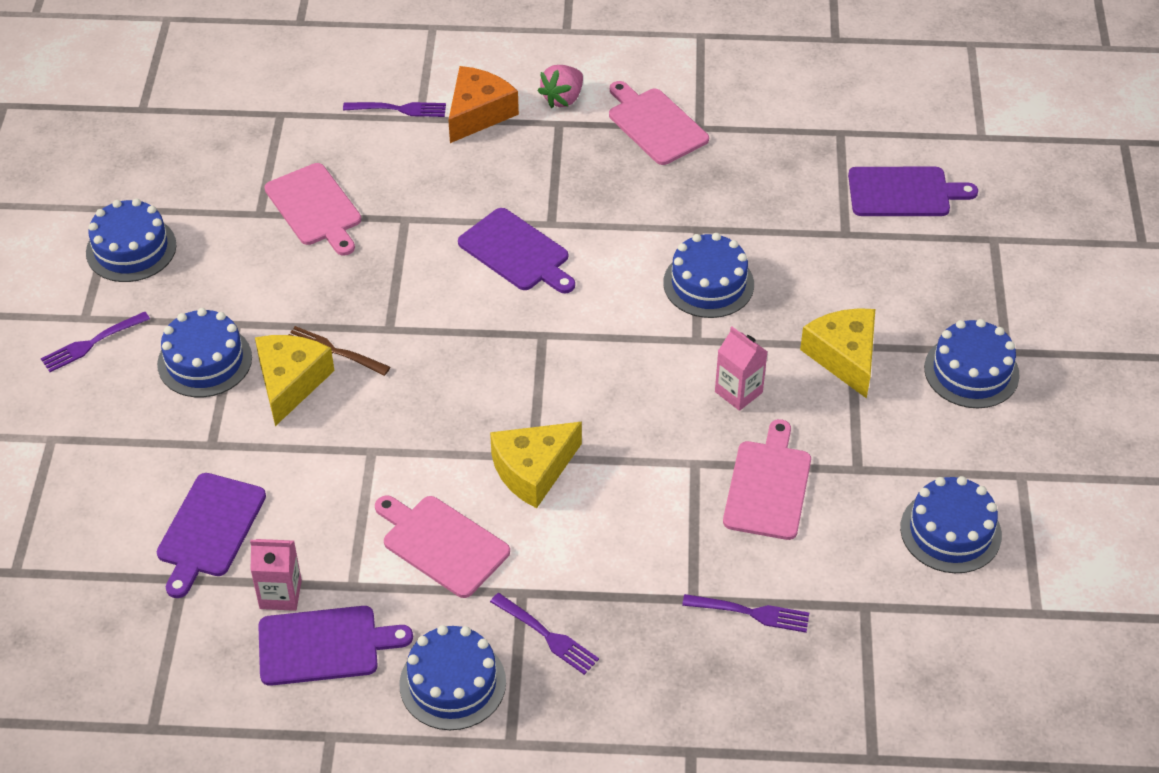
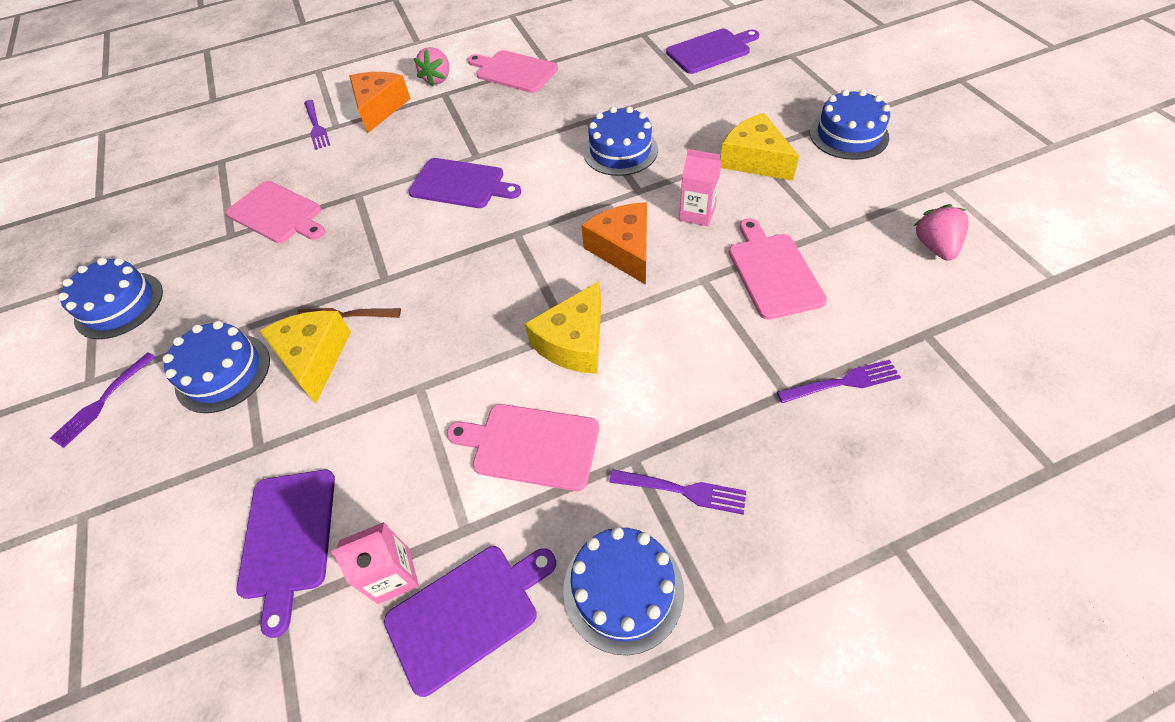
camera: 20 degrees left, 5 degrees up
purple fork [343,102,446,117] -> purple fork turned 90 degrees clockwise [304,100,330,150]
blue cake [900,476,1002,573] -> pink strawberry [914,204,969,261]
none -> orange cheese [581,202,647,285]

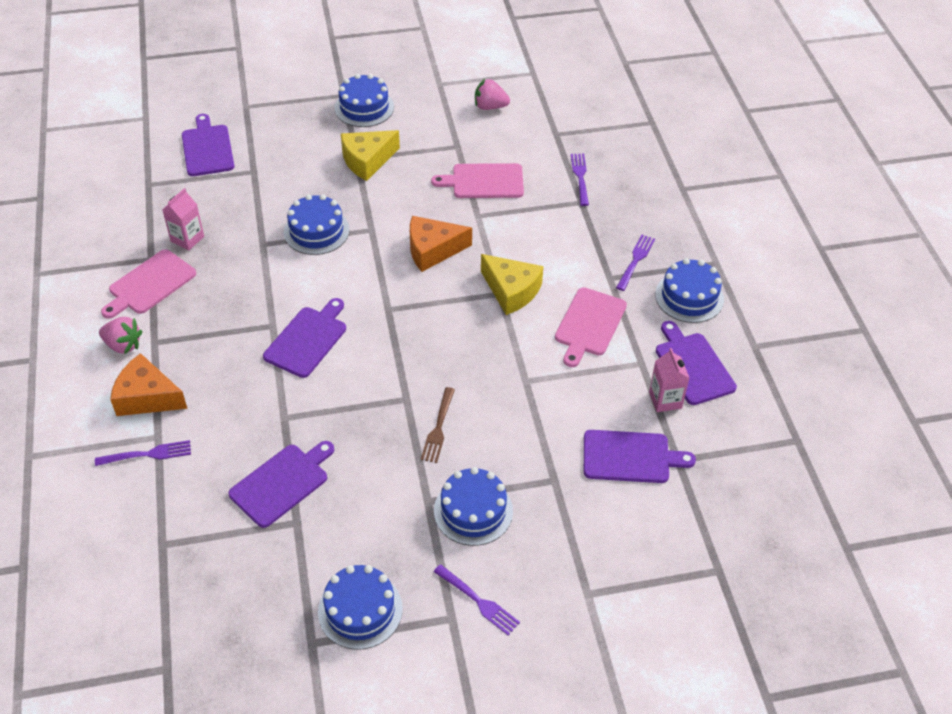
camera: 85 degrees left, 5 degrees down
pink cutting board [226,181,325,243] -> purple cutting board [228,441,334,528]
yellow cheese [260,311,351,403] -> none
pink carton [679,149,722,226] -> pink carton moved to [162,188,204,251]

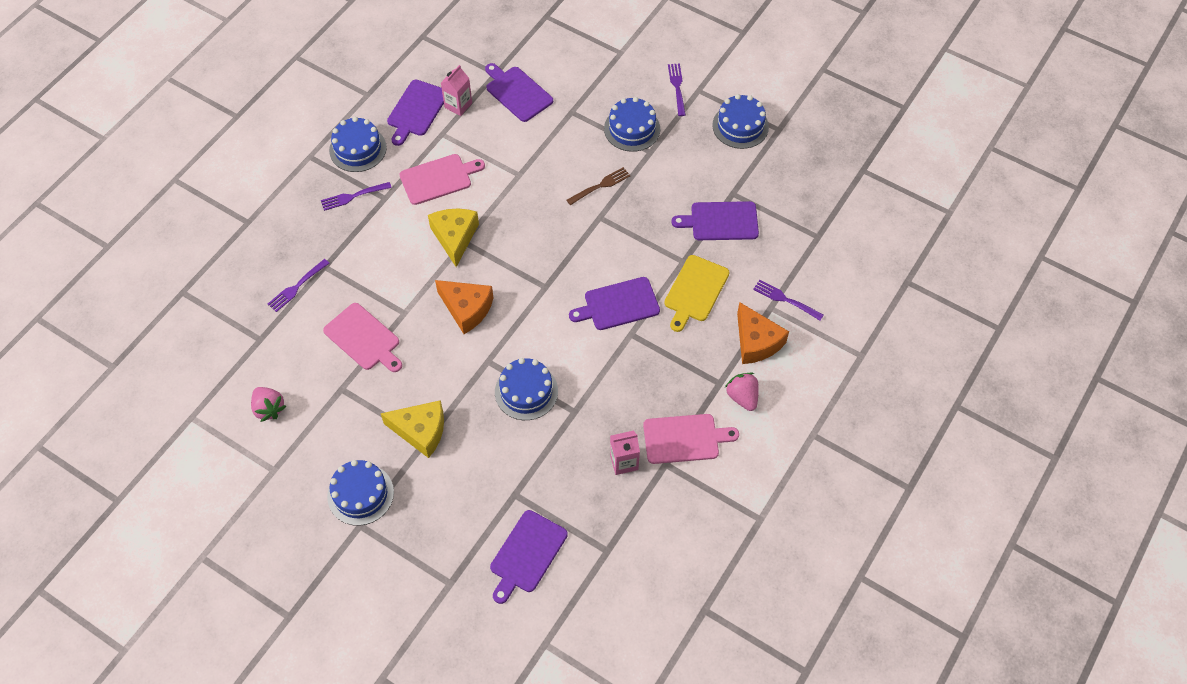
camera: 135 degrees left, 10 degrees up
none -> yellow cutting board [664,255,730,332]

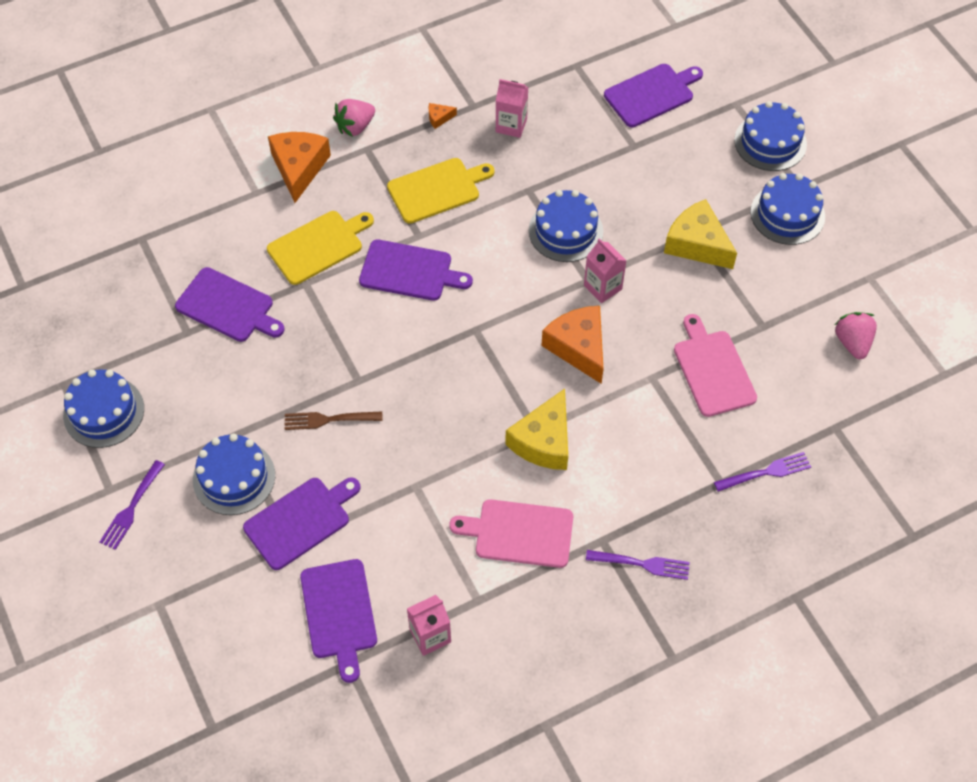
camera: 150 degrees left, 0 degrees up
blue cake [329,117,387,172] -> blue cake moved to [734,101,807,171]
purple cutting board [387,80,444,146] -> purple cutting board moved to [243,477,360,570]
pink cutting board [643,414,739,464] -> orange cheese [429,103,457,129]
pink strawberry [725,373,759,411] -> pink strawberry turned 45 degrees clockwise [333,99,375,137]
purple fork [753,280,824,320] -> none
none -> yellow cutting board [387,158,495,224]
none -> pink carton [584,238,627,303]

